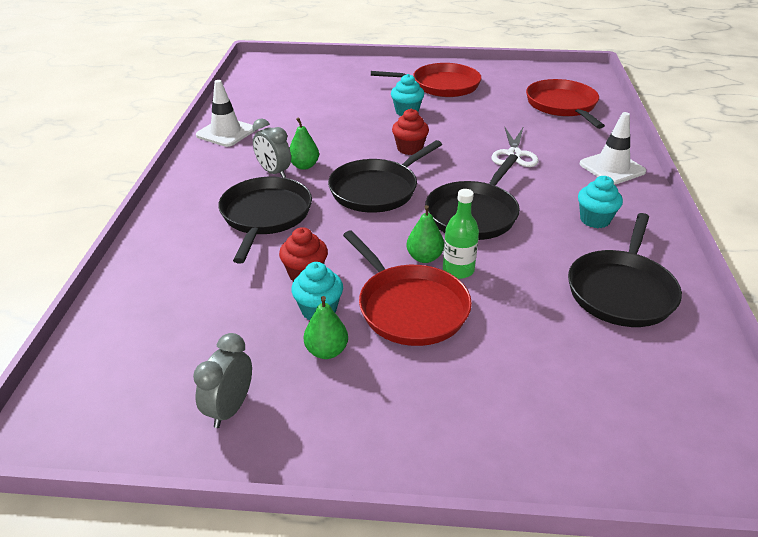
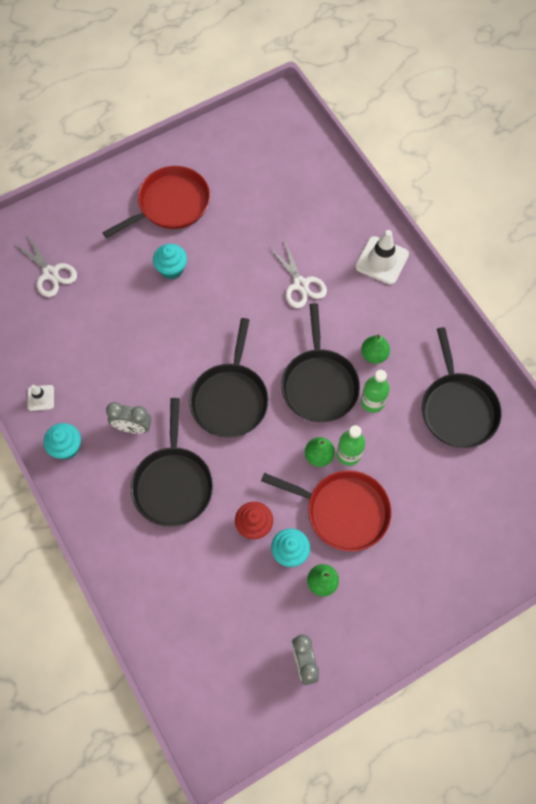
camera: 35 degrees left, 30 degrees up
white traffic cone [196,80,254,147] -> white traffic cone [28,385,54,411], size x0.56
black pan [218,177,312,264] -> black pan turned 150 degrees counterclockwise [131,398,213,527]
green pear [289,117,319,170] -> green pear moved to [361,334,390,364]
red cupcake [392,109,429,155] -> none
red pan [526,79,605,129] -> none
turquoise cupcake [578,176,623,228] -> turquoise cupcake moved to [44,423,81,459]
none -> white scissors [13,234,77,297]
none -> green bottle [361,370,390,413]

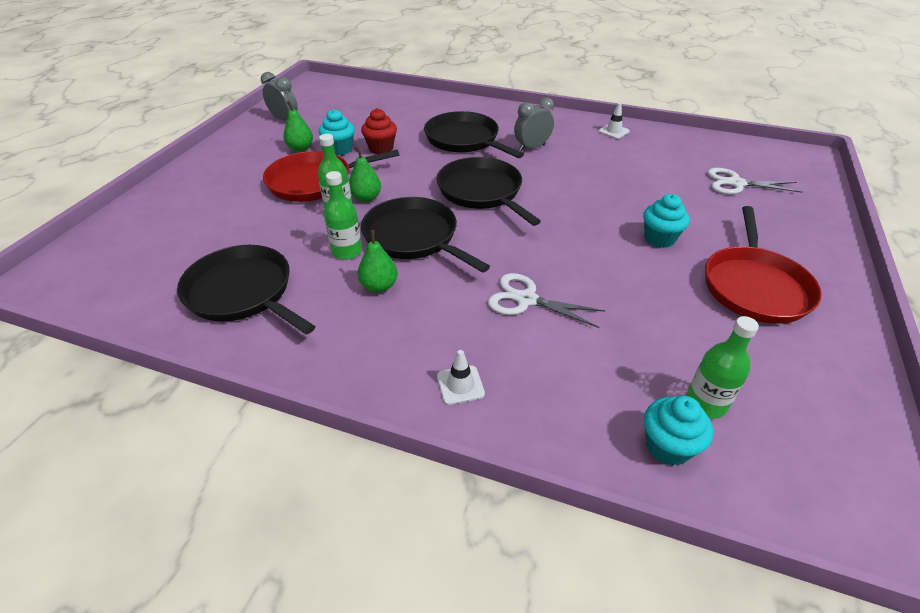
camera: 140 degrees right, 25 degrees down
turquoise cupcake [44,423,81,459] -> turquoise cupcake moved to [644,396,713,466]
white traffic cone [355,230,409,285] -> white traffic cone [437,350,485,405], size x0.56
none -> green bottle [686,316,759,419]

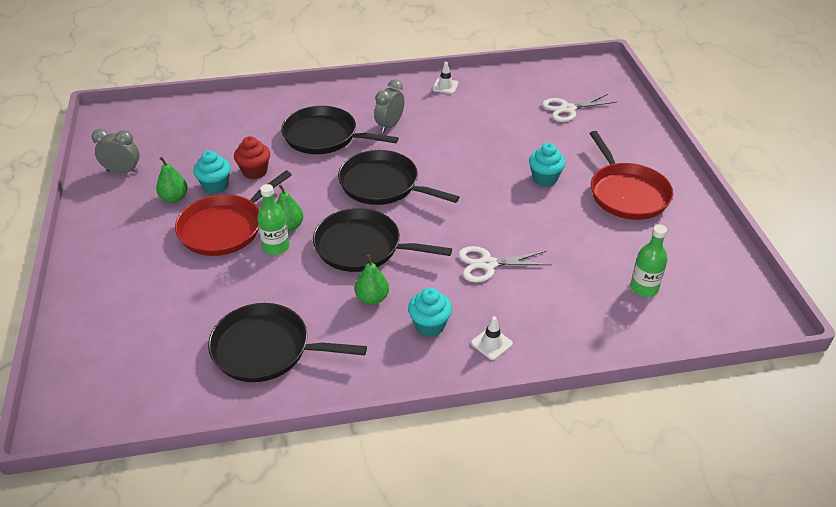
camera: 30 degrees left, 0 degrees up
green bottle [324,171,362,260] -> none
turquoise cupcake [644,396,713,466] -> turquoise cupcake moved to [408,288,452,337]

